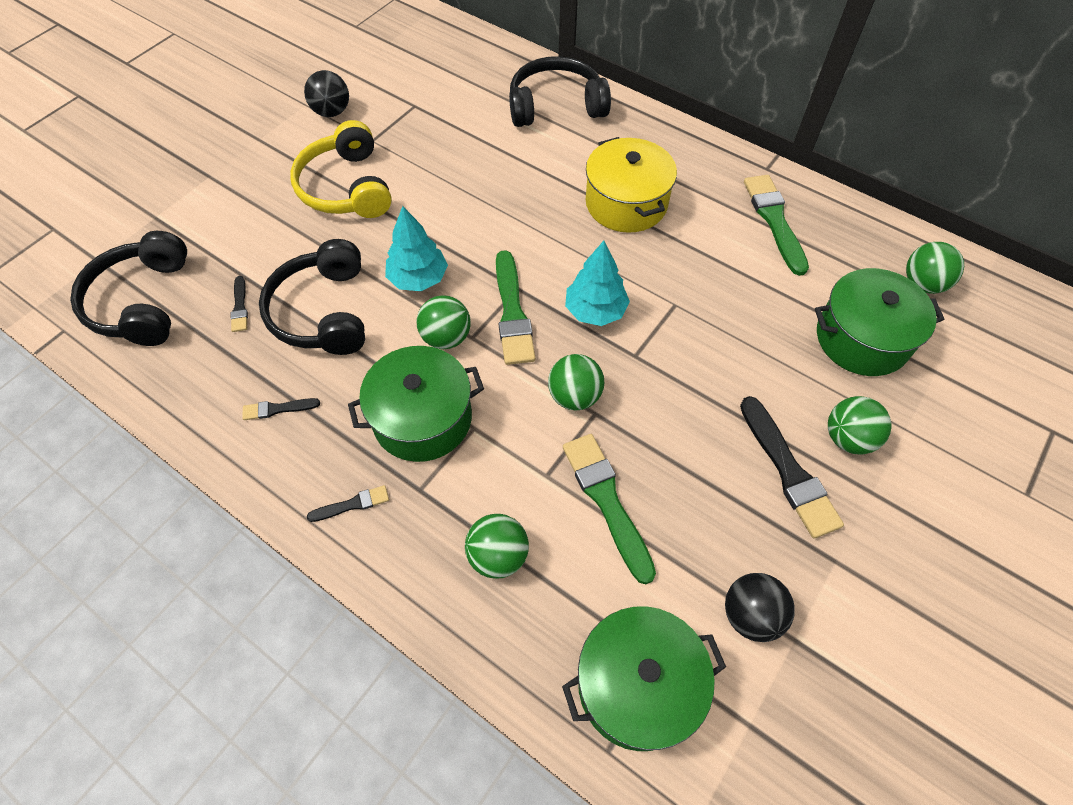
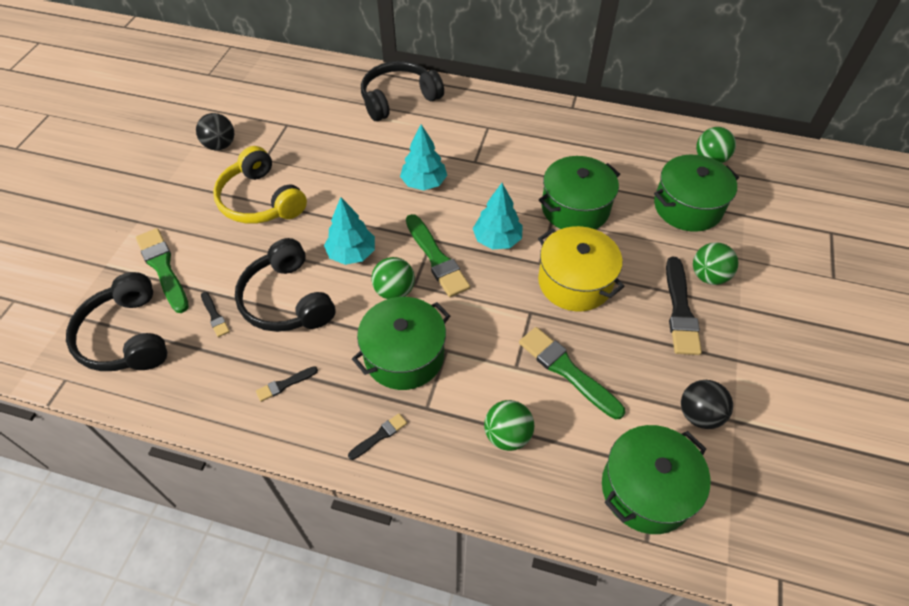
camera: 20 degrees left, 5 degrees down
green ball [548,354,604,411] -> none
yellow pot [586,137,677,233] -> yellow pot moved to [538,226,625,311]
black brush [740,396,844,538] -> black brush turned 45 degrees clockwise [666,256,702,355]
green brush [744,175,809,276] -> green brush moved to [136,228,189,313]
none -> turquoise tree [400,124,447,190]
none -> green pot [539,156,620,230]

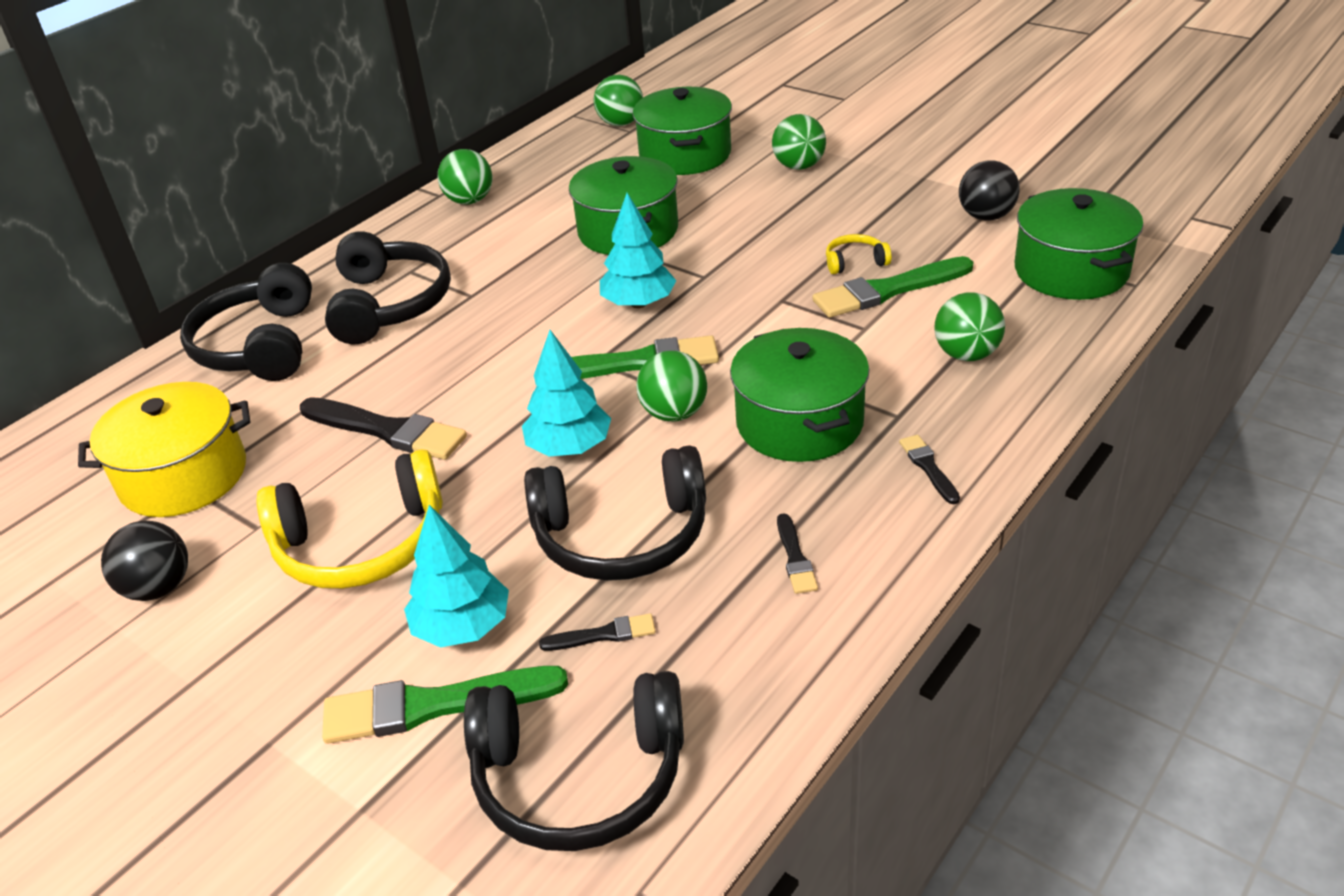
camera: 65 degrees left, 15 degrees down
turquoise tree [400,124,447,190] -> turquoise tree moved to [404,505,509,648]
yellow pot [538,226,625,311] -> yellow pot moved to [78,382,251,517]
black brush [666,256,702,355] -> black brush moved to [300,397,467,460]
none -> black headphones [325,231,451,344]
none -> green ball [438,149,492,205]
none -> yellow headphones [826,234,892,274]

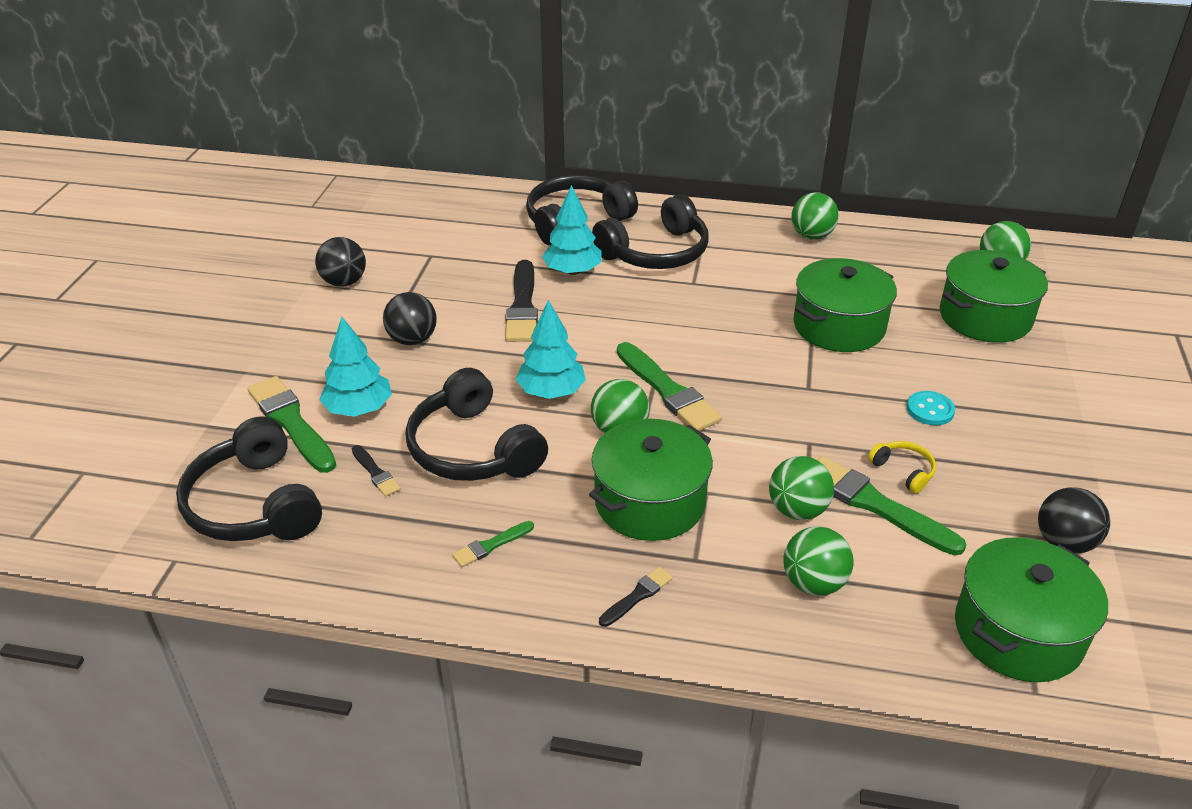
camera: 60 degrees right, 0 degrees up
yellow pot [78,382,251,517] -> none
yellow headphones [256,449,443,589] -> black ball [383,292,437,345]
turquoise tree [600,193,676,308] -> turquoise tree moved to [542,185,602,275]
green ball [772,114,826,170] -> green ball moved to [769,456,834,520]
black brush [777,513,818,594] -> green brush [452,521,534,567]
none -> turquoise button [907,391,955,426]

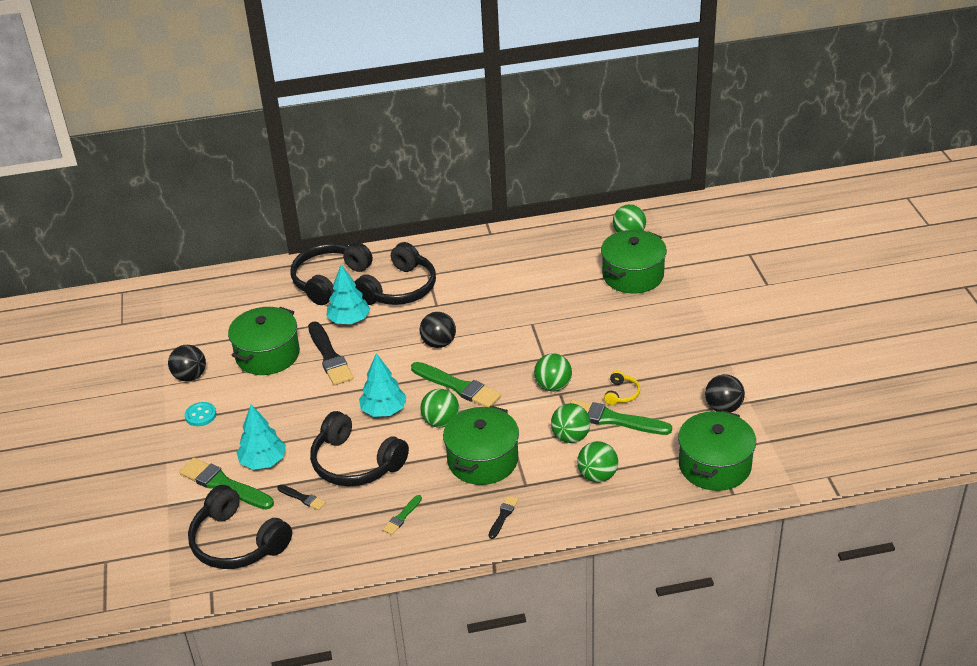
camera: 20 degrees left, 0 degrees up
black ball [383,292,437,345] -> black ball moved to [419,312,456,348]
green ball [792,192,839,239] -> green ball moved to [534,353,572,392]
green pot [793,258,897,352] -> green pot moved to [228,307,300,375]
yellow headphones [868,441,936,494] -> yellow headphones turned 75 degrees clockwise [604,370,640,405]
turquoise button [907,391,955,426] -> turquoise button moved to [185,402,217,426]

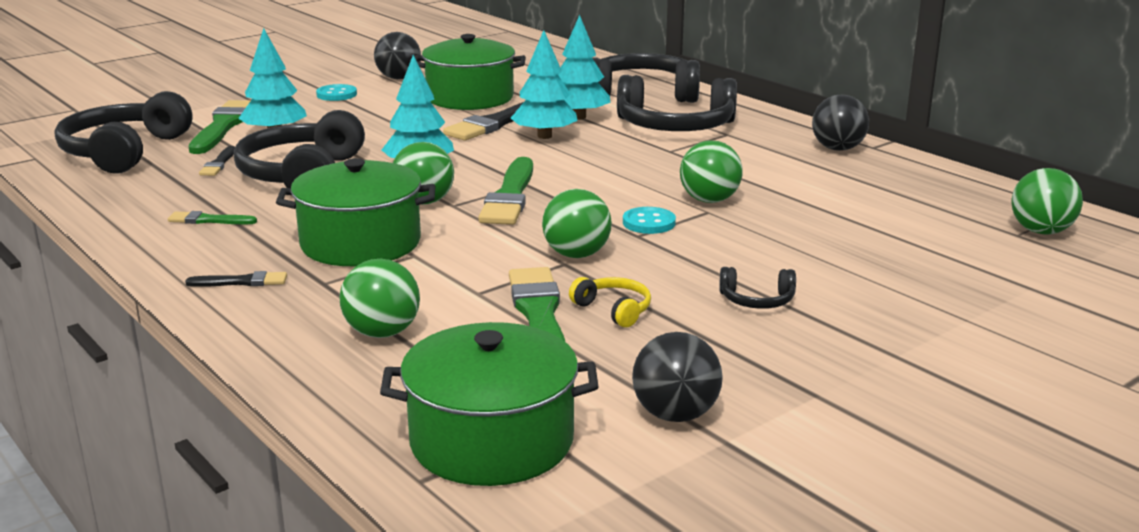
camera: 60 degrees right, 15 degrees down
black ball [419,312,456,348] -> black ball moved to [812,95,869,151]
green ball [551,403,591,443] -> green ball moved to [680,140,743,203]
green pot [601,230,667,294] -> none
yellow headphones [604,370,640,405] -> yellow headphones turned 120 degrees counterclockwise [569,277,651,327]
none -> turquoise tree [511,30,578,139]
none -> turquoise button [623,207,676,234]
none -> black headphones [719,267,796,309]

